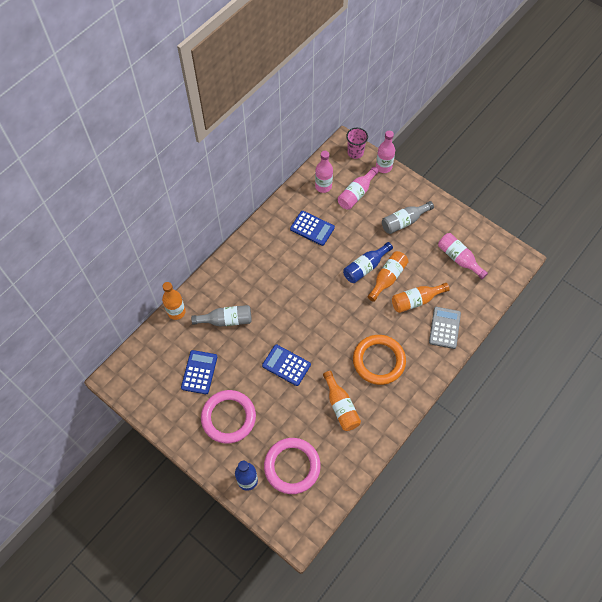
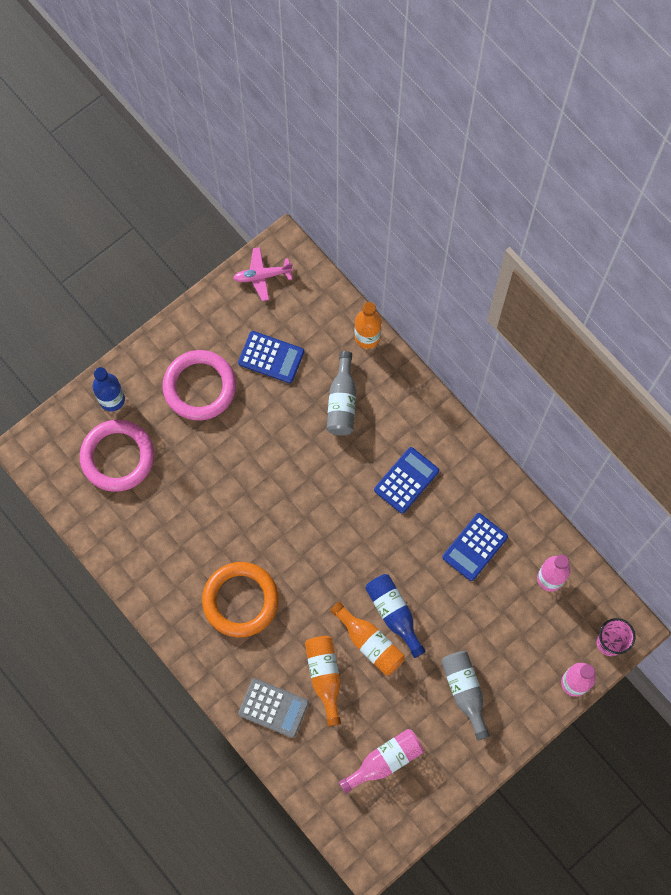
camera: 100 degrees right, 10 degrees up
blue calculator [262,344,311,386] -> blue calculator moved to [374,447,439,514]
orange bottle [323,371,361,431] -> none
pink bottle [338,167,379,210] -> none
none -> pink plane [233,247,293,301]

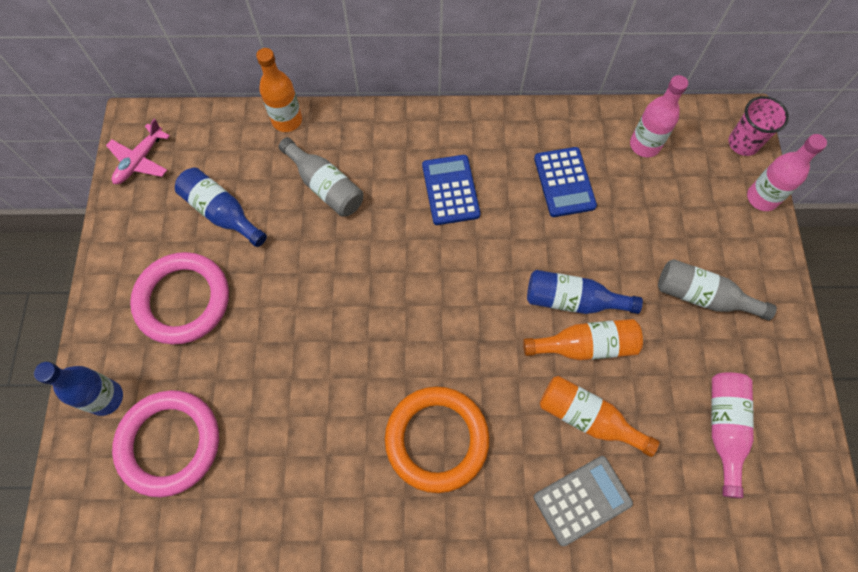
camera: 50 degrees left, 5 degrees down
blue calculator [238,331,304,383] -> blue bottle [175,168,267,247]

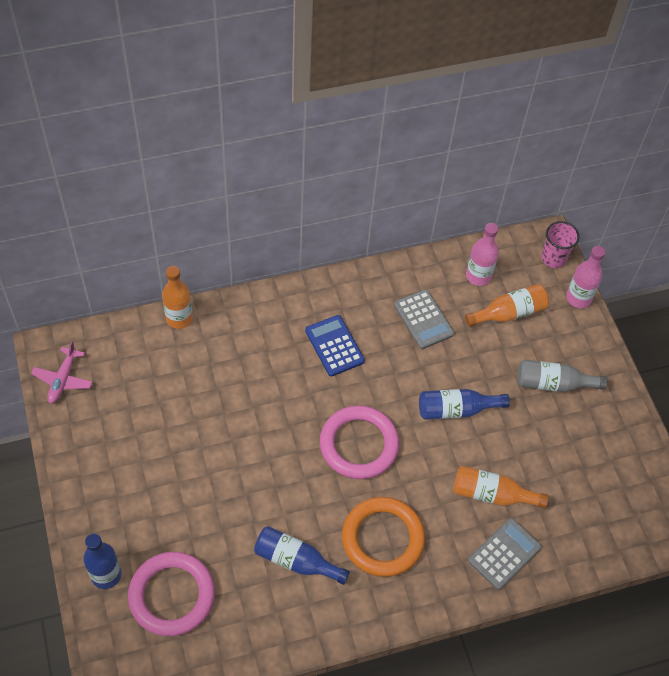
camera: 20 degrees left, 10 degrees down
pink ring [130,252,229,344] -> pink ring moved to [320,405,399,479]
blue bottle [175,168,267,247] -> blue bottle moved to [254,526,350,585]
grey bottle [279,137,363,217] -> none
orange bottle [523,319,643,360] -> orange bottle moved to [465,284,549,327]
blue calculator [534,147,597,217] -> grey calculator [394,289,454,349]
pink bottle [711,373,754,499] -> none

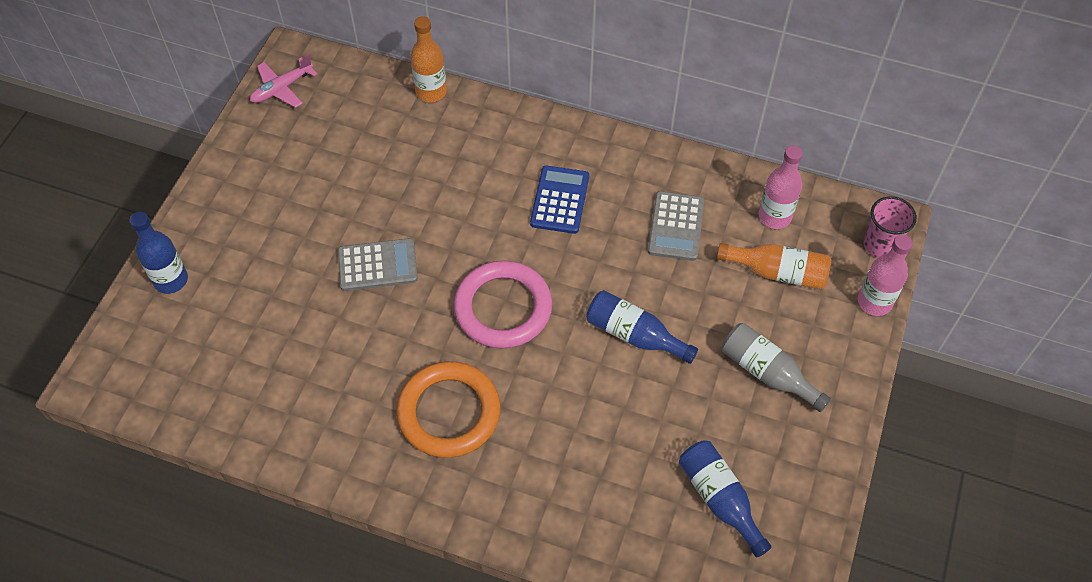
camera: 40 degrees right, 0 degrees up
pink ring [128,552,215,636] -> none
blue bottle [254,526,350,585] -> blue bottle moved to [679,440,772,558]
orange bottle [453,466,549,508] -> none
grey calculator [468,518,542,590] -> grey calculator moved to [338,238,418,291]

